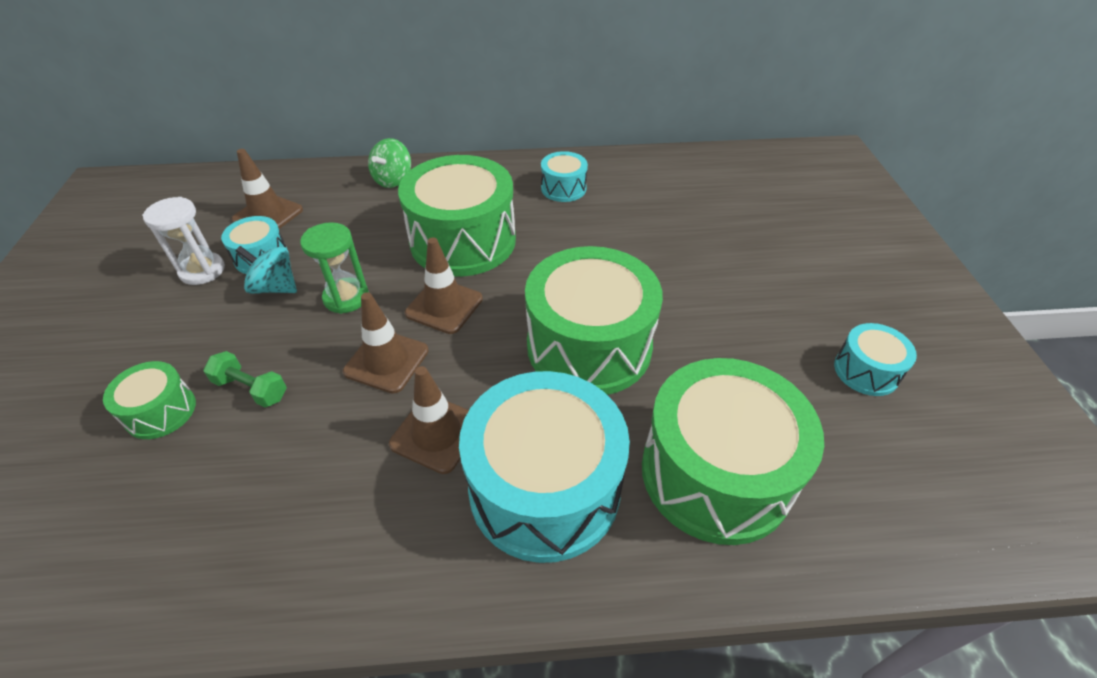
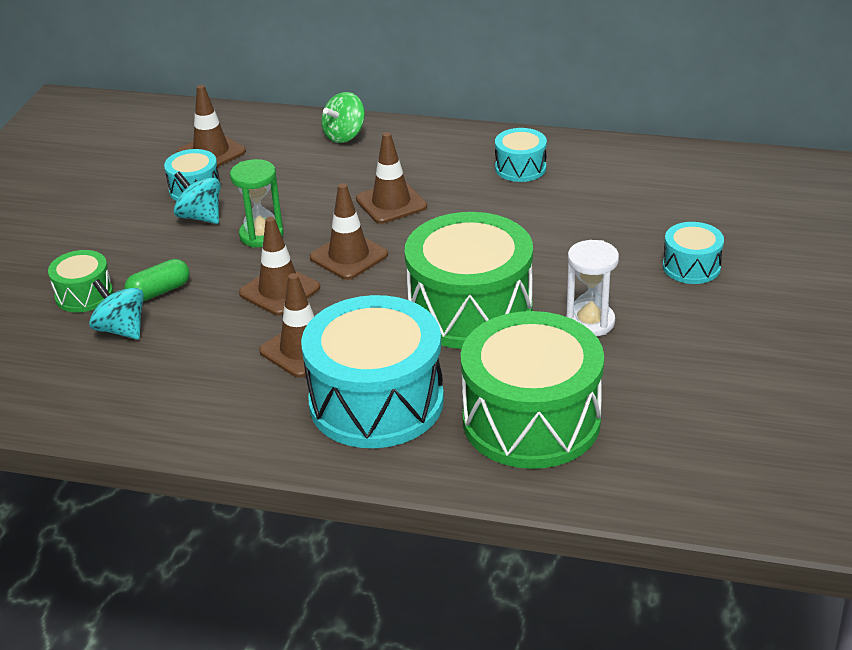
camera: 20 degrees right, 10 degrees down
white hourglass [142,197,225,285] -> white hourglass moved to [566,240,619,336]
green dumbbell [203,351,287,408] -> green capsule [125,259,189,301]
green drum [398,155,516,276] -> brown traffic cone [356,132,427,224]
turquoise drum [834,323,917,396] -> turquoise drum moved to [663,222,724,284]
none -> turquoise spinning top [89,279,144,340]

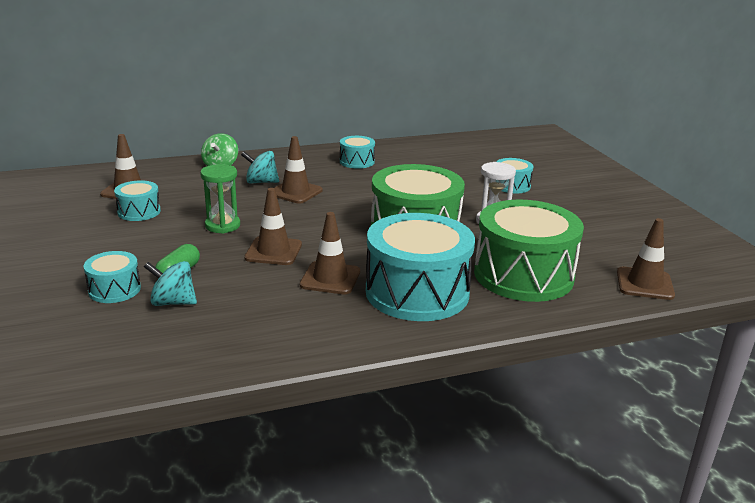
camera: 35 degrees left, 10 degrees down
green drum [48,250,113,312] -> turquoise drum [84,251,141,303]
turquoise spinning top [174,171,220,224] -> turquoise spinning top moved to [241,151,279,184]
brown traffic cone [310,183,388,280] -> brown traffic cone moved to [617,218,675,300]

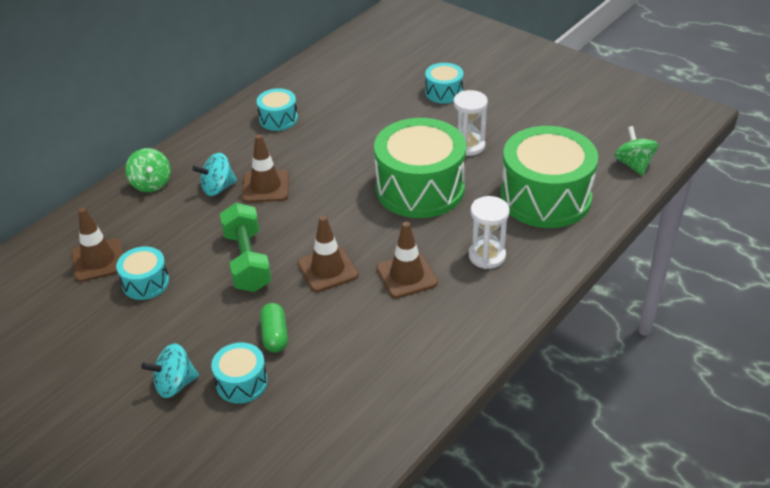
camera: 30 degrees left, 15 degrees up
turquoise spinning top [144,261,197,306] -> turquoise spinning top moved to [141,343,199,398]
green hourglass [200,164,240,234] -> green dumbbell [220,203,272,292]
turquoise drum [366,213,475,321] -> white hourglass [469,196,509,269]
brown traffic cone [617,218,675,300] -> green spinning top [614,126,659,176]

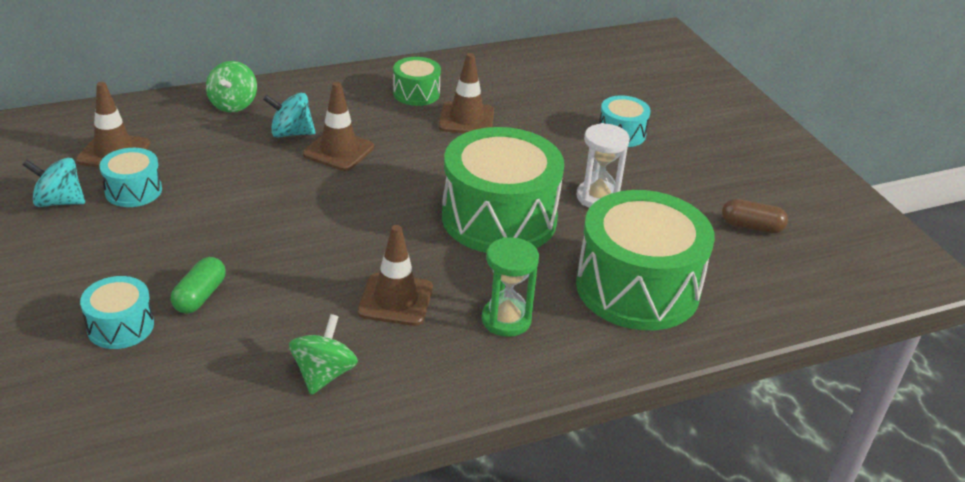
camera: 25 degrees right, 5 degrees down
turquoise spinning top [141,343,199,398] -> turquoise spinning top moved to [23,158,85,207]
green dumbbell [220,203,272,292] -> none
turquoise drum [257,88,298,131] -> green drum [393,57,441,106]
brown traffic cone [297,215,359,292] -> brown traffic cone moved to [439,53,494,133]
white hourglass [469,196,509,269] -> green hourglass [481,237,539,337]
green spinning top [614,126,659,176] -> green spinning top moved to [289,314,358,395]
none -> brown capsule [722,199,788,233]

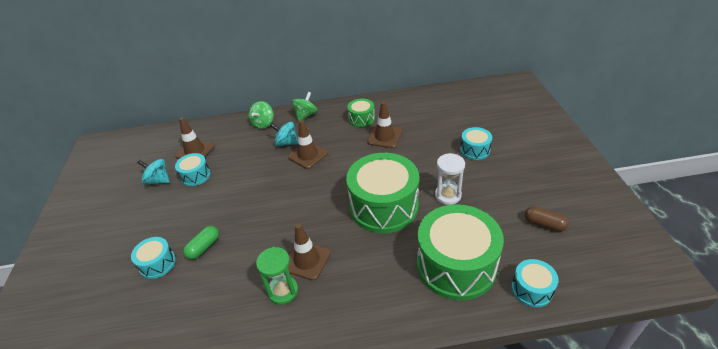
camera: 20 degrees right, 5 degrees up
green spinning top [289,314,358,395] -> green spinning top moved to [292,92,317,121]
green hourglass [481,237,539,337] -> green hourglass moved to [256,247,298,305]
none -> turquoise drum [512,259,558,307]

